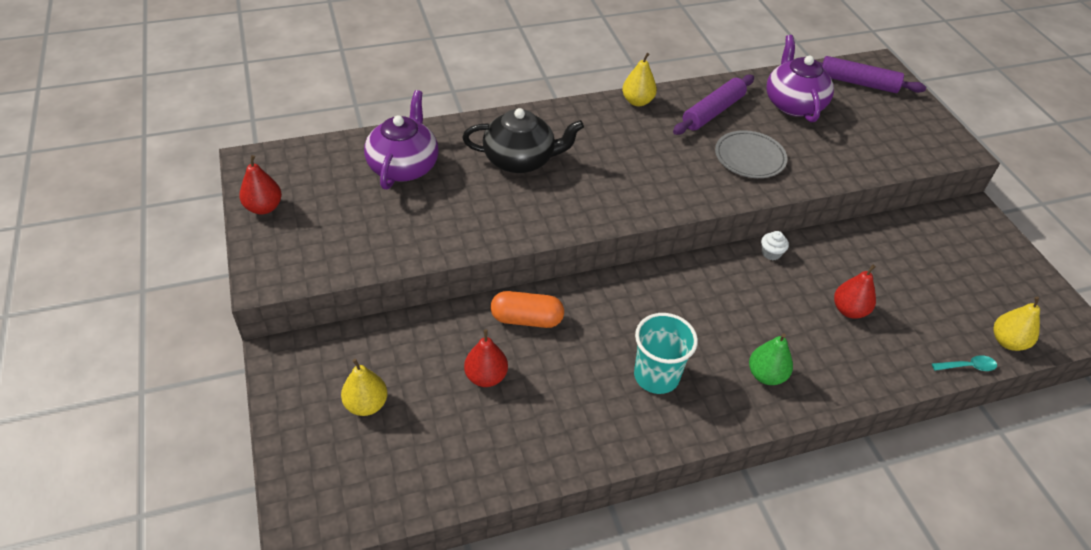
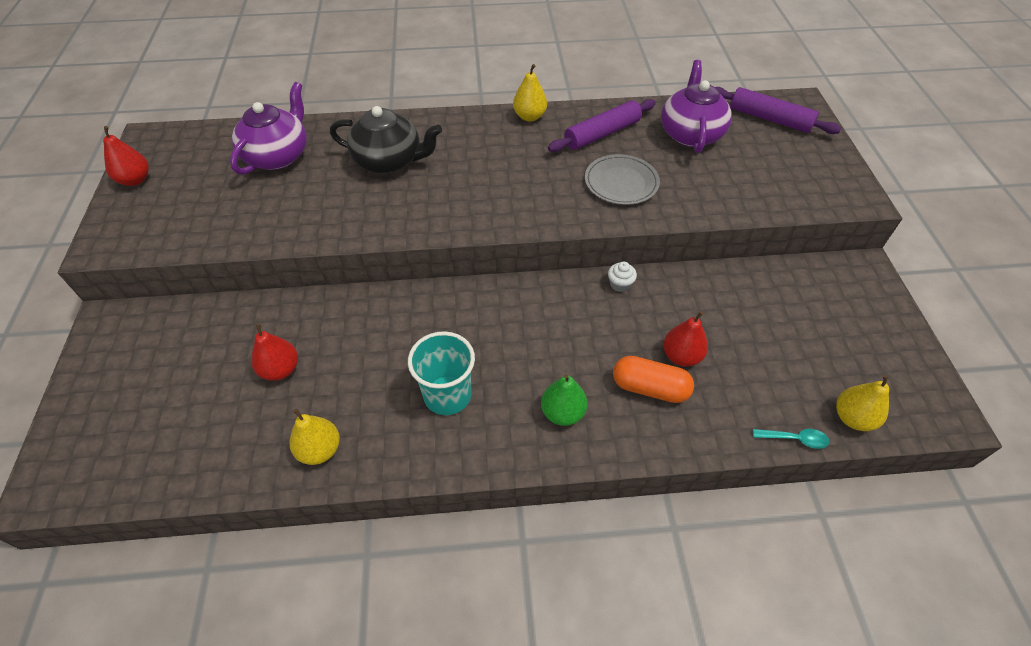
camera: 15 degrees right, 5 degrees up
yellow pear [341,359,388,416] -> yellow pear moved to [290,409,340,465]
orange capsule [491,291,564,328] -> orange capsule moved to [613,356,694,403]

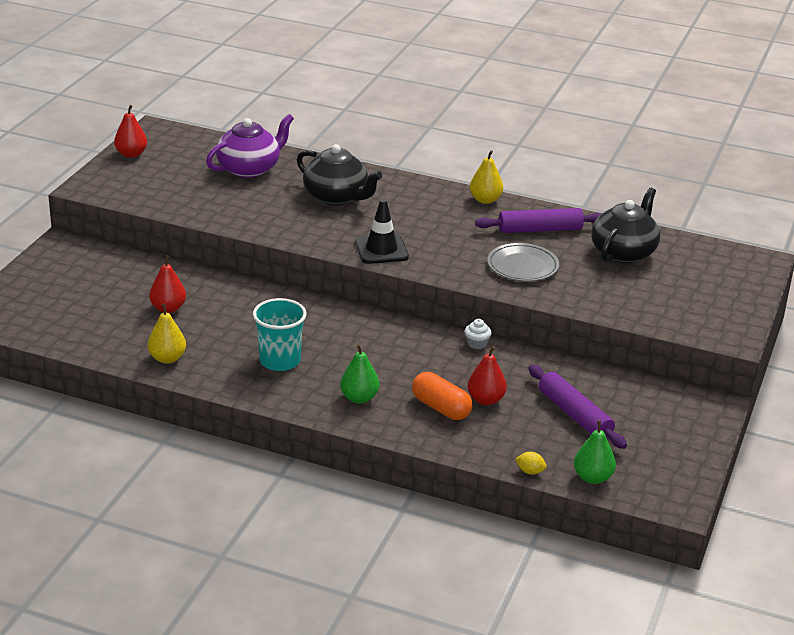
camera: 25 degrees right, 20 degrees down
purple teapot [661,60,732,153] -> black teapot [591,188,660,263]
purple rolling pin [715,87,842,134] -> purple rolling pin moved to [528,365,627,449]
turquoise spoon [753,429,829,449] -> yellow lemon [515,452,547,475]
yellow pear [836,375,889,431] -> green pear [574,420,616,484]
none -> black traffic cone [355,199,409,264]

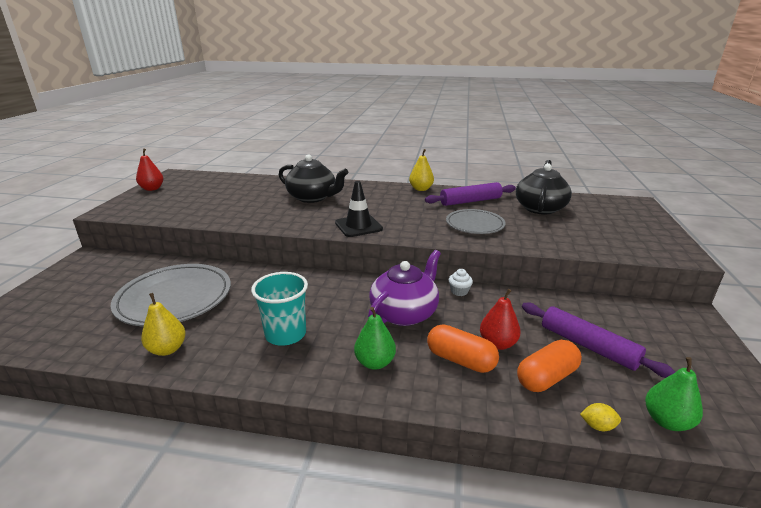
camera: 10 degrees left, 5 degrees down
red pear [149,255,186,313] -> grey plate [111,264,231,327]
purple teapot [206,114,294,178] -> purple teapot moved to [368,250,441,326]
none -> orange capsule [517,340,582,392]

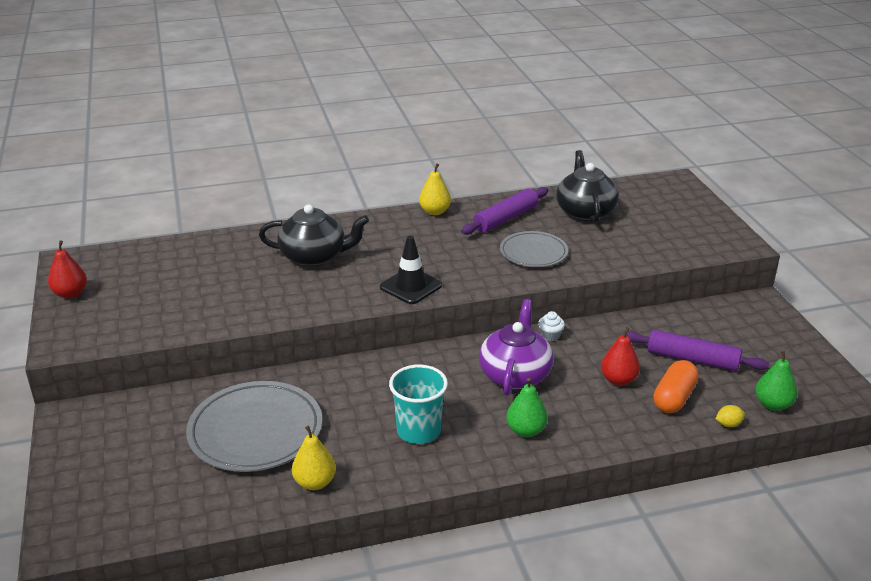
camera: 25 degrees left, 5 degrees up
orange capsule [427,324,499,373] -> none

